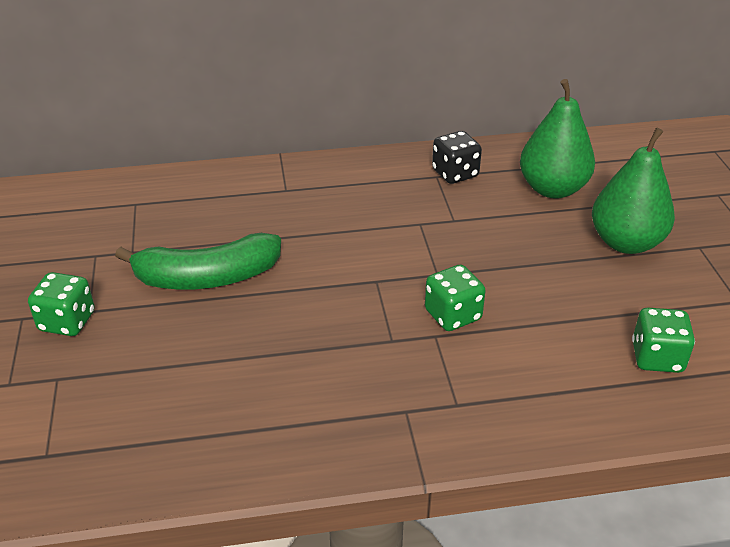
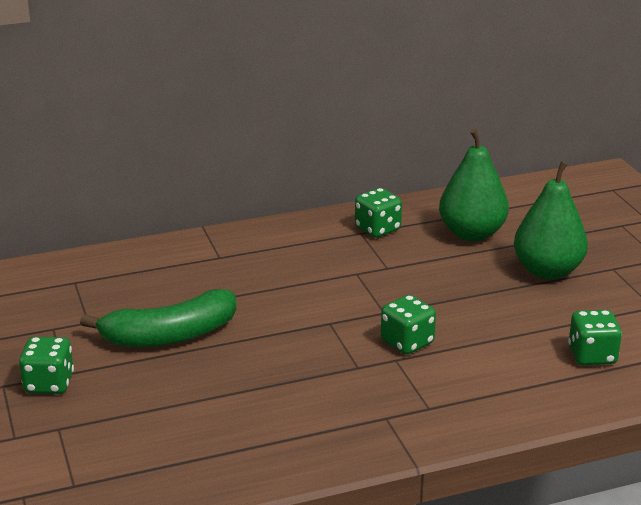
camera: 10 degrees left, 10 degrees down
black dice [432,131,482,184] -> green dice [355,188,402,237]

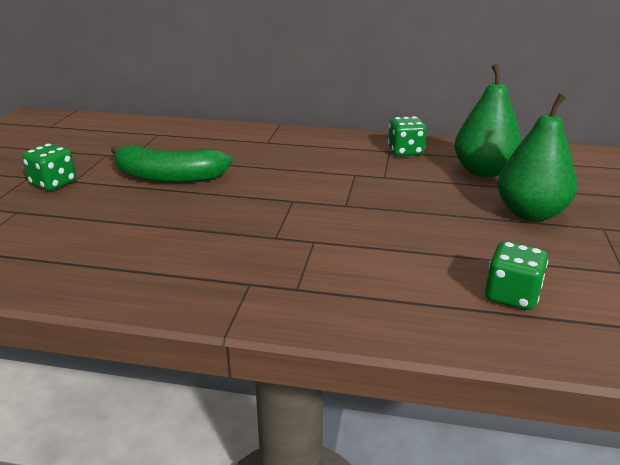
camera: 30 degrees right, 0 degrees up
green dice [381,295,436,354] -> none

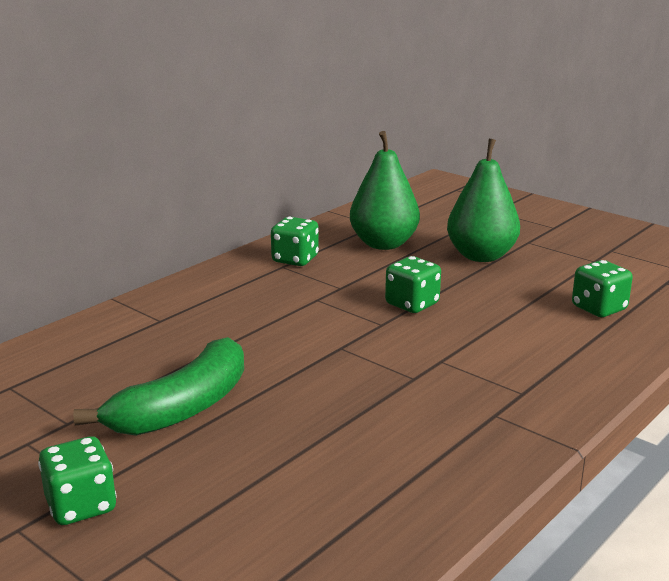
camera: 60 degrees left, 5 degrees down
none -> green dice [385,256,441,313]

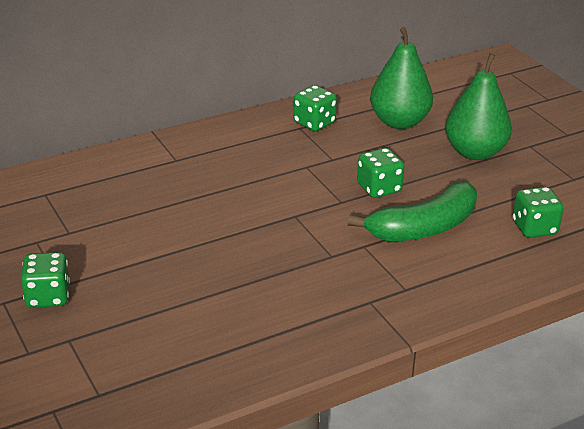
camera: 20 degrees right, 10 degrees up
green banana [73,337,244,436] -> green banana moved to [348,182,477,241]

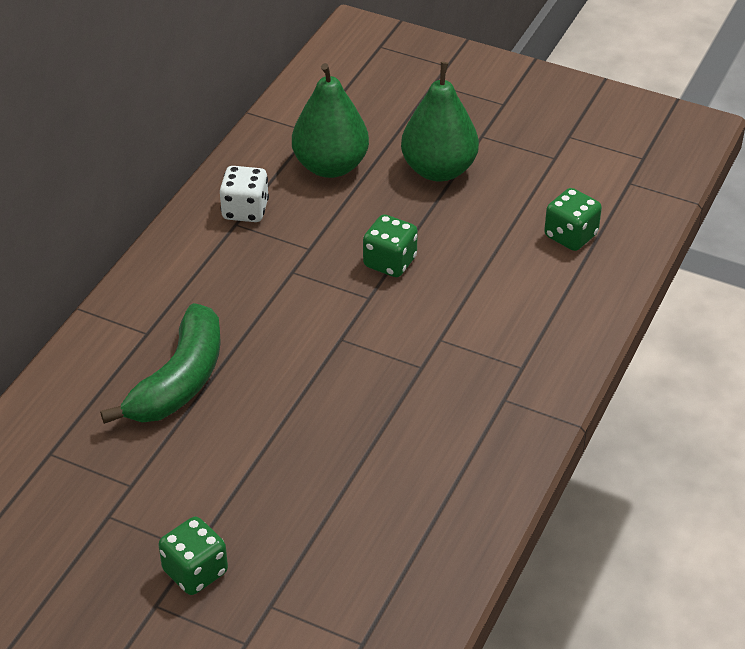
camera: 35 degrees left, 10 degrees up
green dice [293,85,337,131] -> white dice [220,166,269,222]
green banana [348,182,477,241] -> green banana moved to [100,303,221,424]

